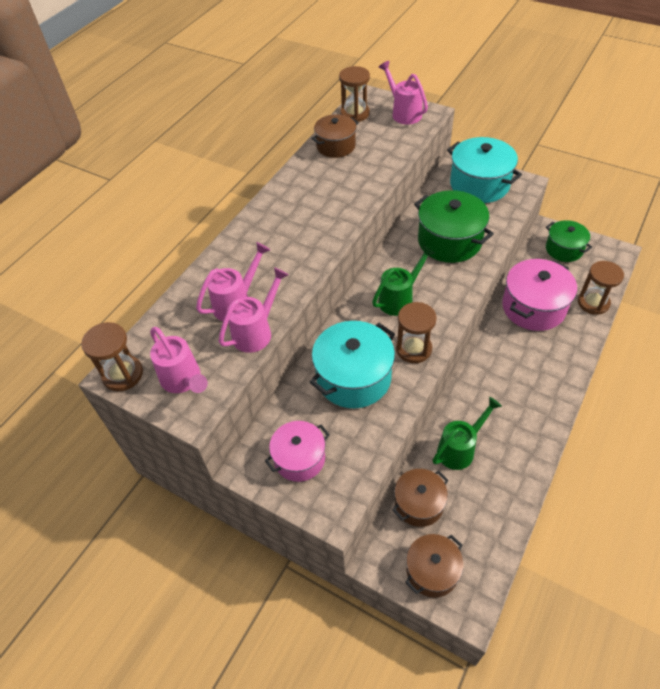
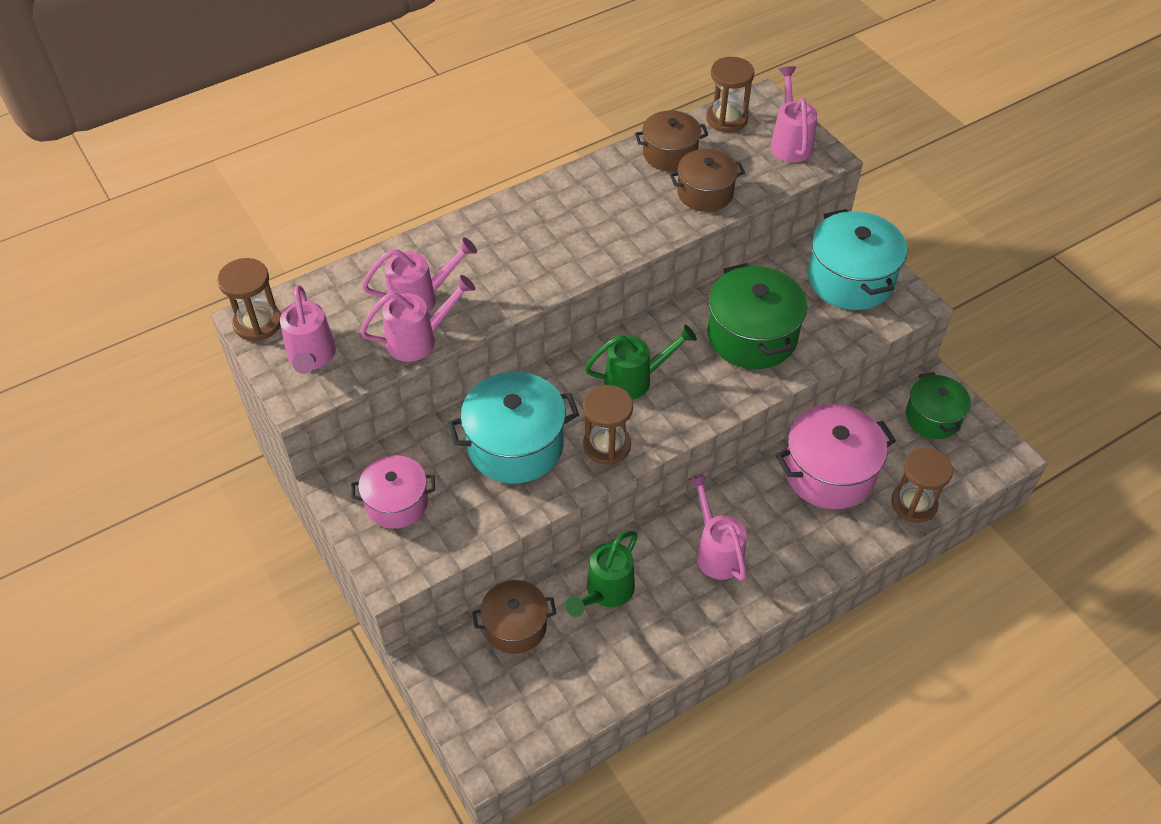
camera: 25 degrees right, 0 degrees up
brown pot [405,534,464,598] -> brown pot moved to [670,149,745,212]
green watering can [433,397,502,470] -> green watering can turned 135 degrees clockwise [565,531,638,617]
none -> pink watering can [688,474,747,581]

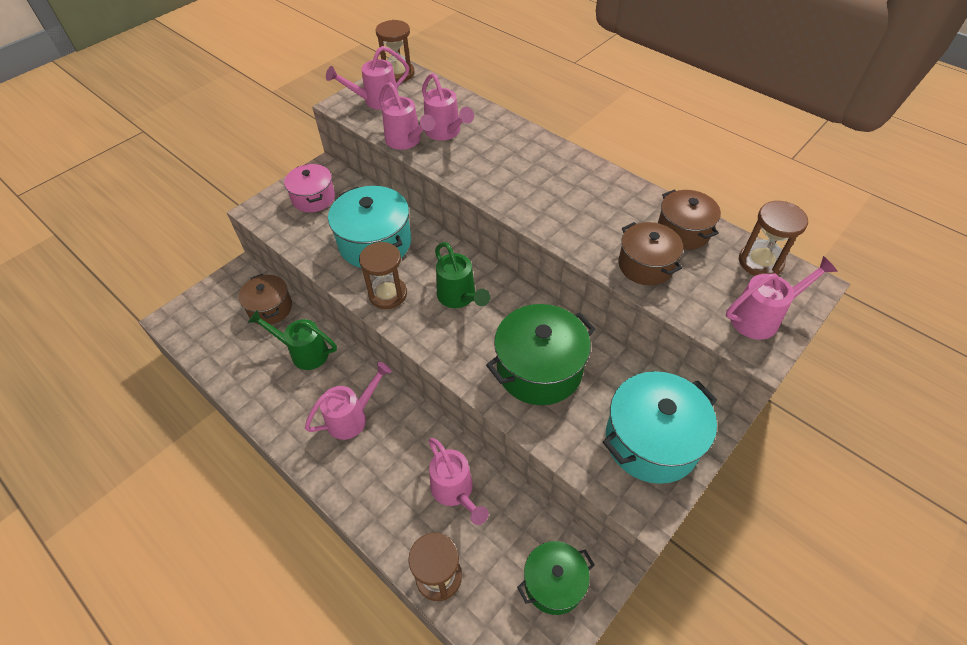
camera: 75 degrees right, 0 degrees up
pink pot [776,404,896,509] -> pink watering can [429,438,489,525]

